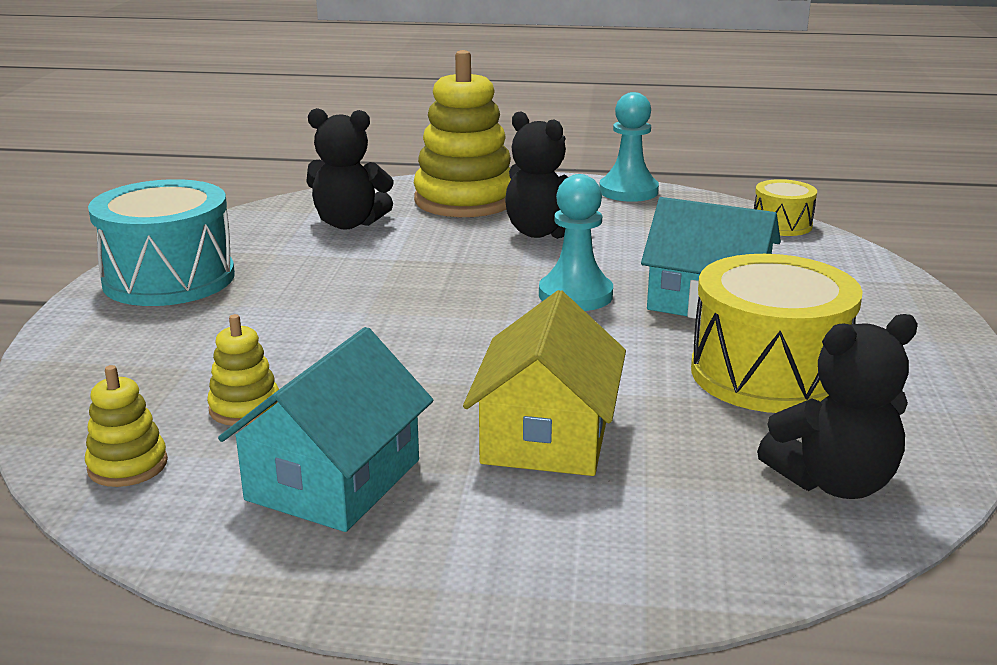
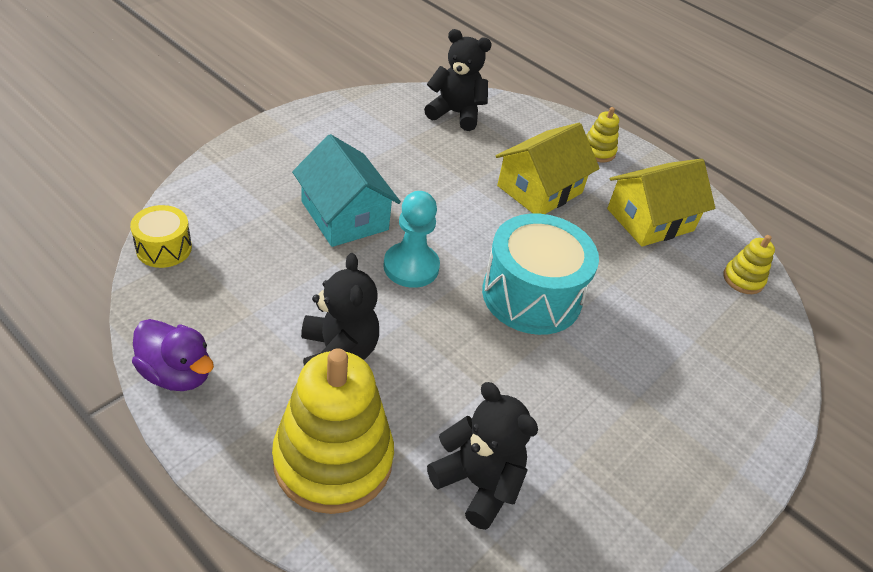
camera: 150 degrees left, 20 degrees up
turquoise drum [88,179,235,306] -> turquoise drum moved to [482,214,599,335]
yellow stacking toy [207,314,279,426] -> yellow stacking toy moved to [586,107,619,162]
turquoise house [218,327,434,532] -> yellow house [607,159,715,247]
turquoise pawn [599,92,659,202] -> purple duck [132,319,214,391]
yellow drum [691,254,863,413] -> none

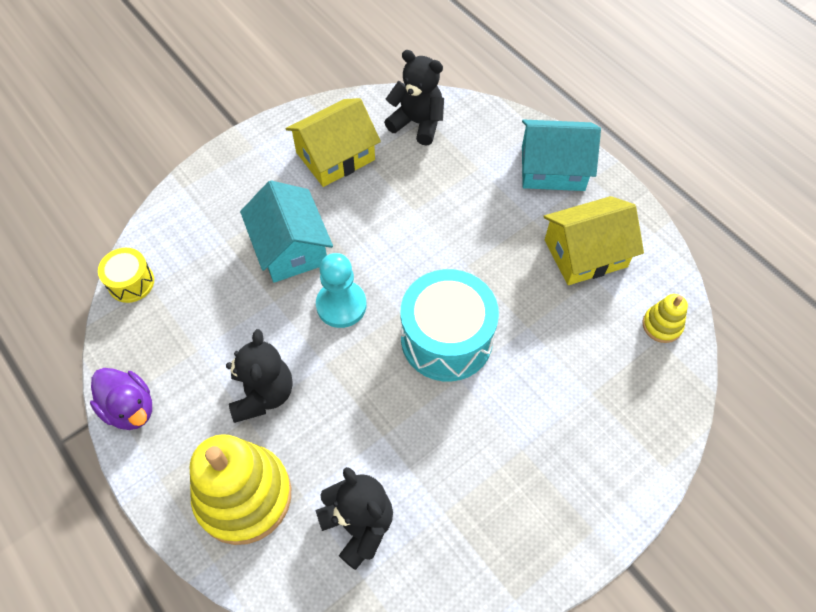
camera: 15 degrees right, 15 degrees up
yellow house [496,123,600,214] -> yellow house moved to [286,98,381,187]
yellow stacking toy [586,107,619,162] -> turquoise house [522,120,601,191]

